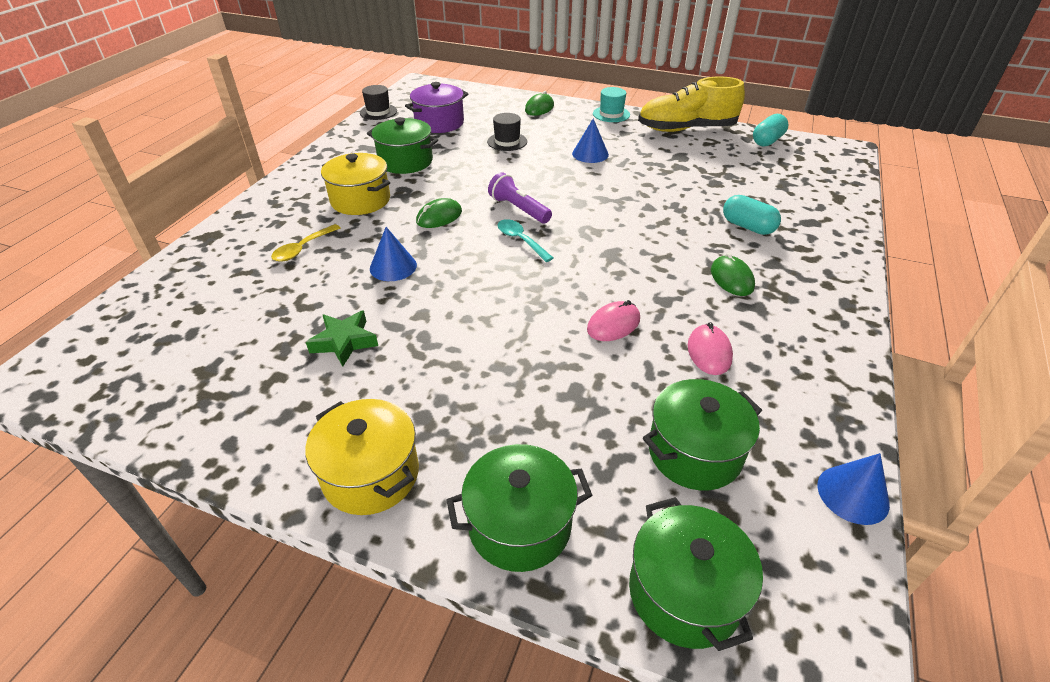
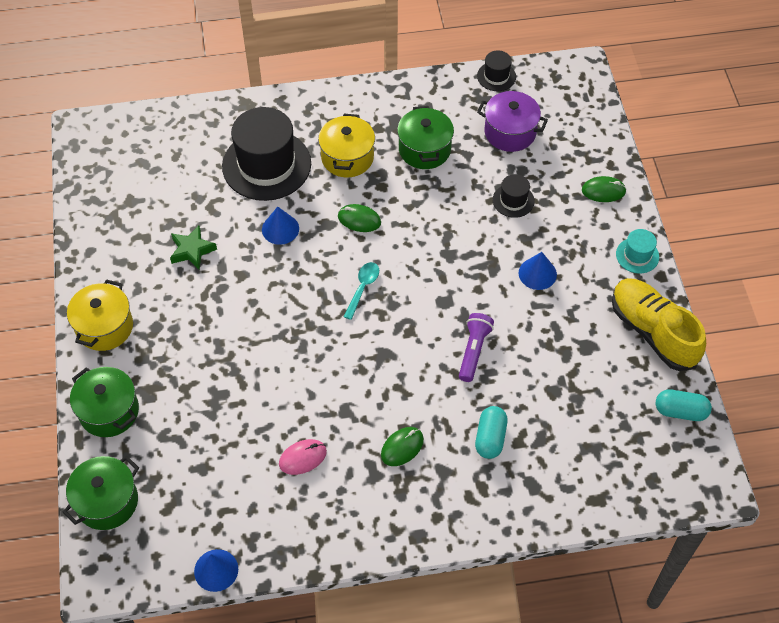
camera: 60 degrees right, 15 degrees up
yellow spoon [271,224,341,262] -> black hat [222,107,311,201]
purple flashlight [488,172,552,223] -> purple flashlight moved to [459,313,494,382]
pink mouse [587,300,640,341] -> none
green pot [643,379,762,490] -> none

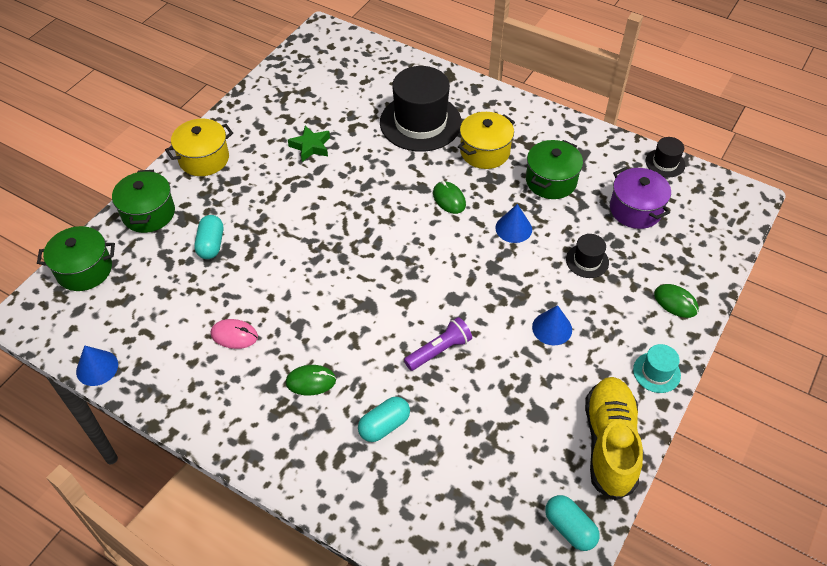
camera: 40 degrees right, 5 degrees down
blue cone [262,206,299,245] -> blue cone moved to [496,204,532,243]
turquoise spoon [343,262,379,320] -> none
none -> turquoise capsule [194,215,223,259]

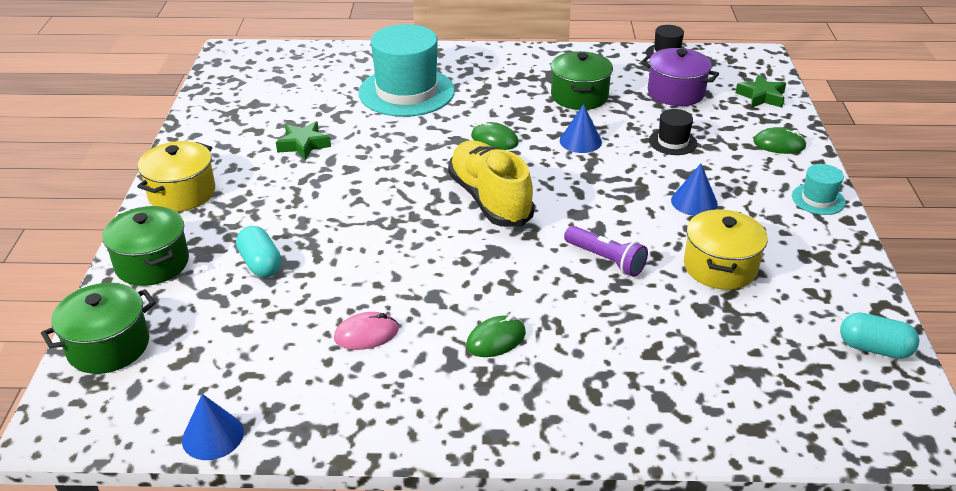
camera: 30 degrees left, 15 degrees down
turquoise capsule [358,397,410,442] -> none
black hat [380,66,462,152] -> turquoise hat [358,24,455,117]
purple flashlight [404,317,472,371] -> purple flashlight turned 105 degrees clockwise [564,226,648,277]
yellow pot [458,112,515,169] -> yellow pot moved to [684,209,768,290]
yellow shoe [585,377,643,501] -> yellow shoe moved to [448,140,535,227]
none -> green star [736,74,786,108]

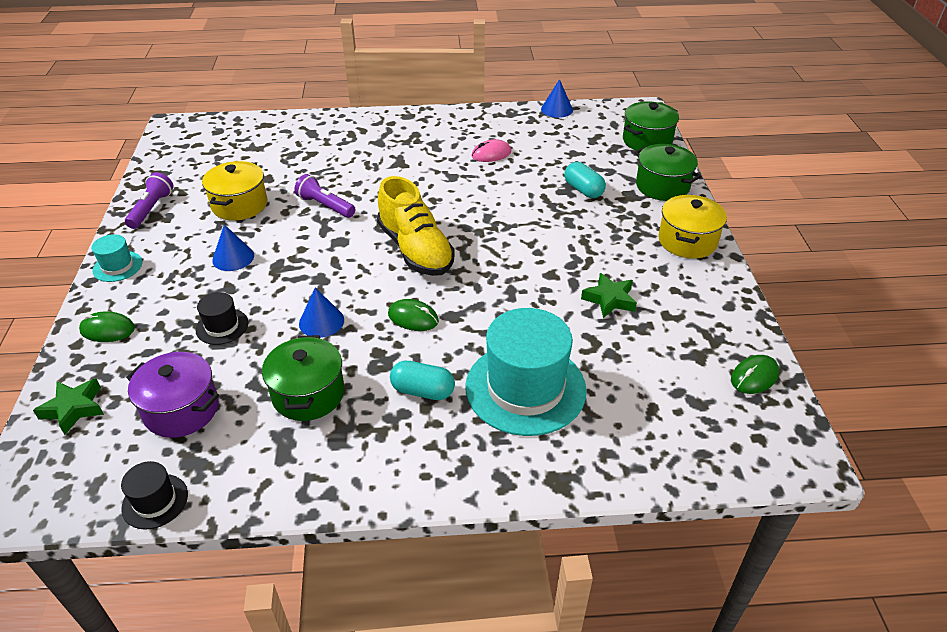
camera: 175 degrees right, 5 degrees up
green mouse [466,315,526,357] -> green mouse moved to [731,355,779,394]
turquoise capsule [840,312,920,359] -> turquoise capsule moved to [390,361,455,400]
none -> purple flashlight [125,172,173,229]

